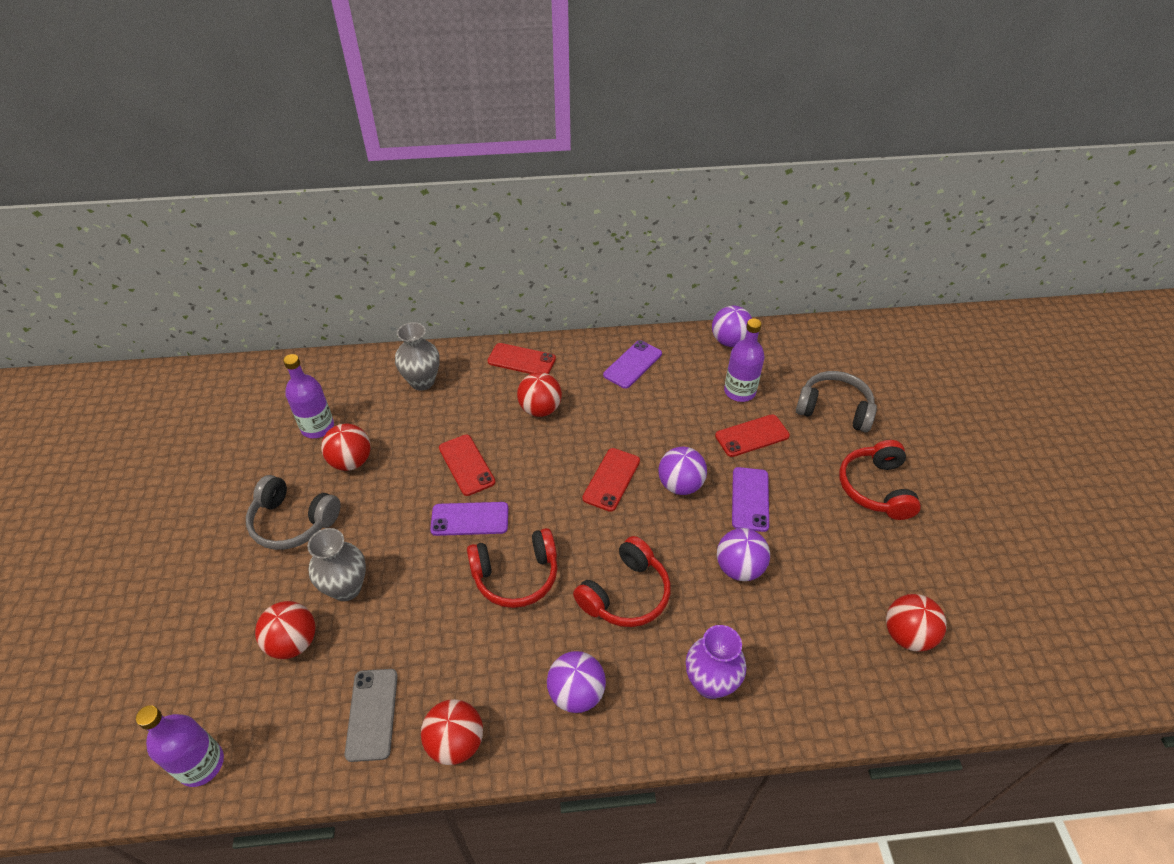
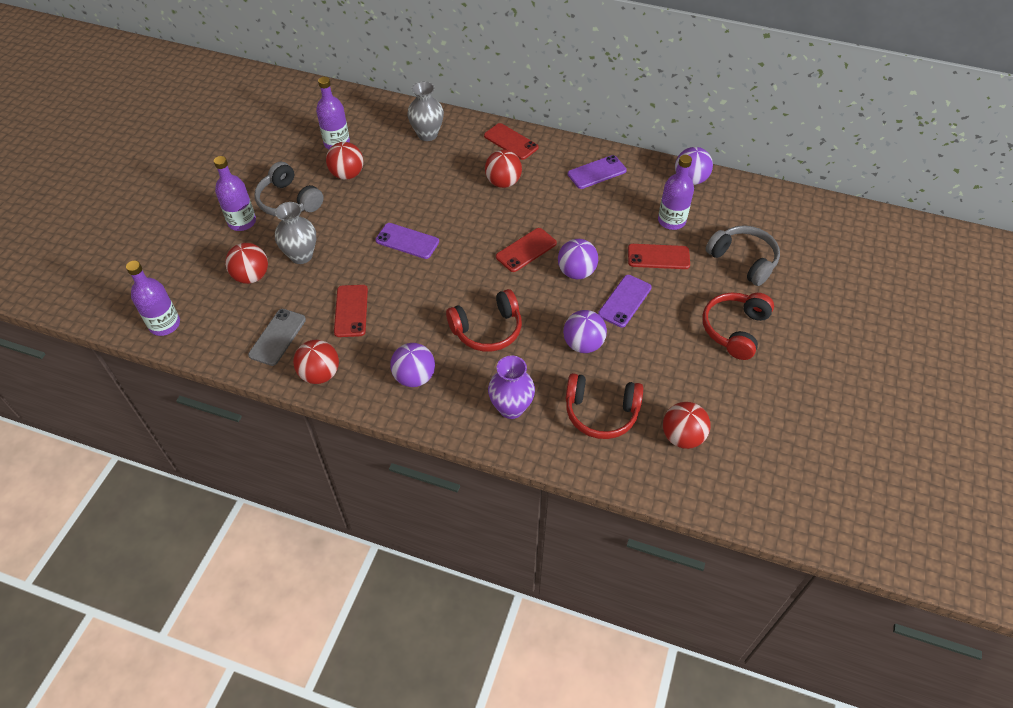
camera: 25 degrees right, 5 degrees up
red phone [439,435,495,496] -> red phone moved to [334,285,368,337]
red headphones [467,528,557,608] -> red headphones moved to [566,373,643,439]
none -> purple bottle [214,156,256,231]

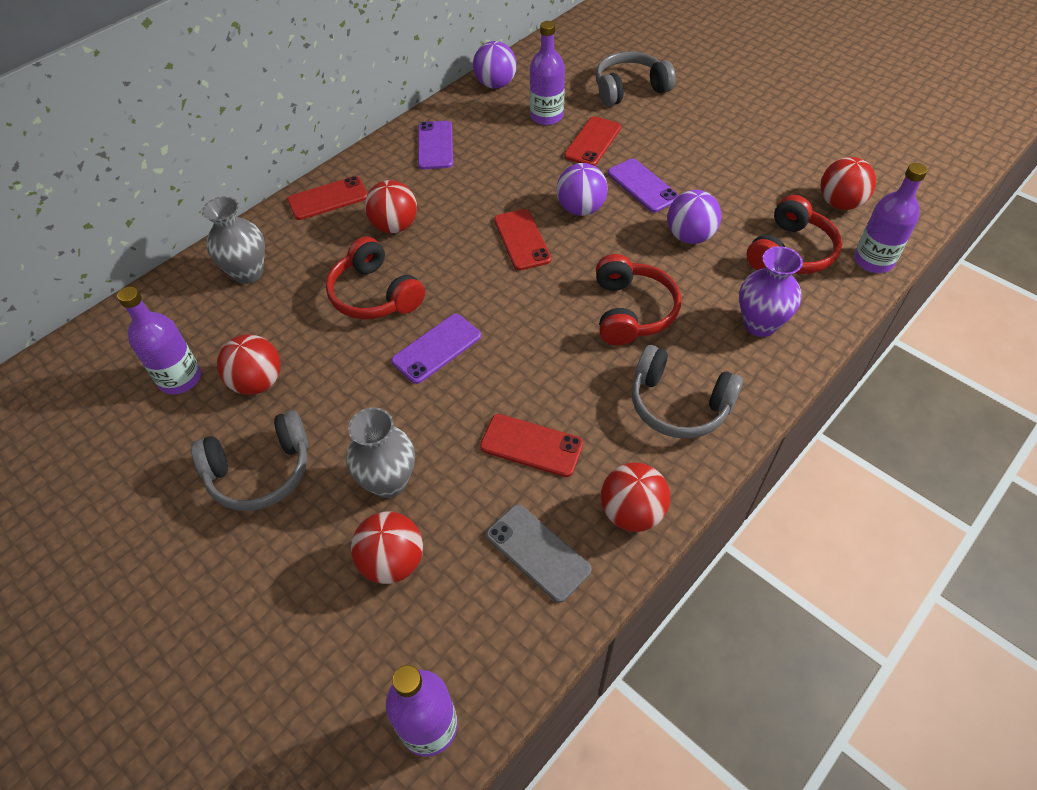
camera: 65 degrees left, 0 degrees up
purple bottle [214,156,256,231] -> purple bottle moved to [854,163,927,273]
purple ball [390,343,435,387] -> grey headphones [632,345,743,438]
red headphones [702,293,774,360] -> red headphones moved to [326,236,425,319]

